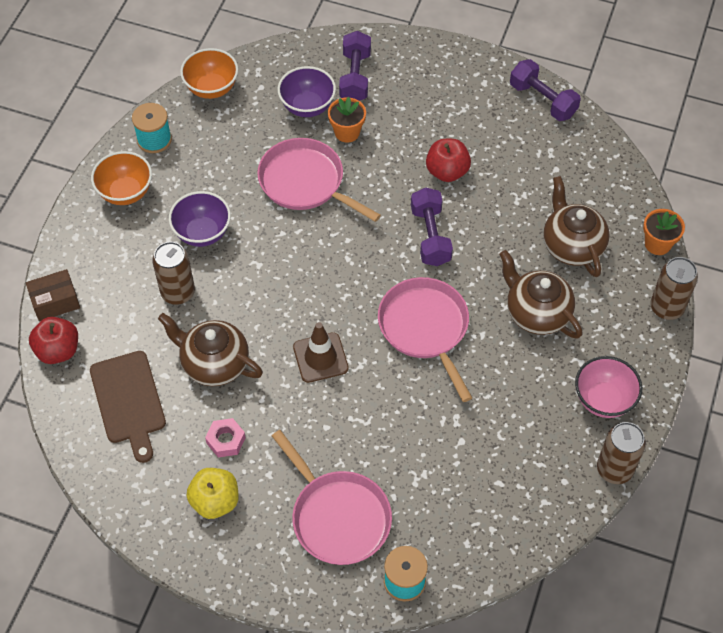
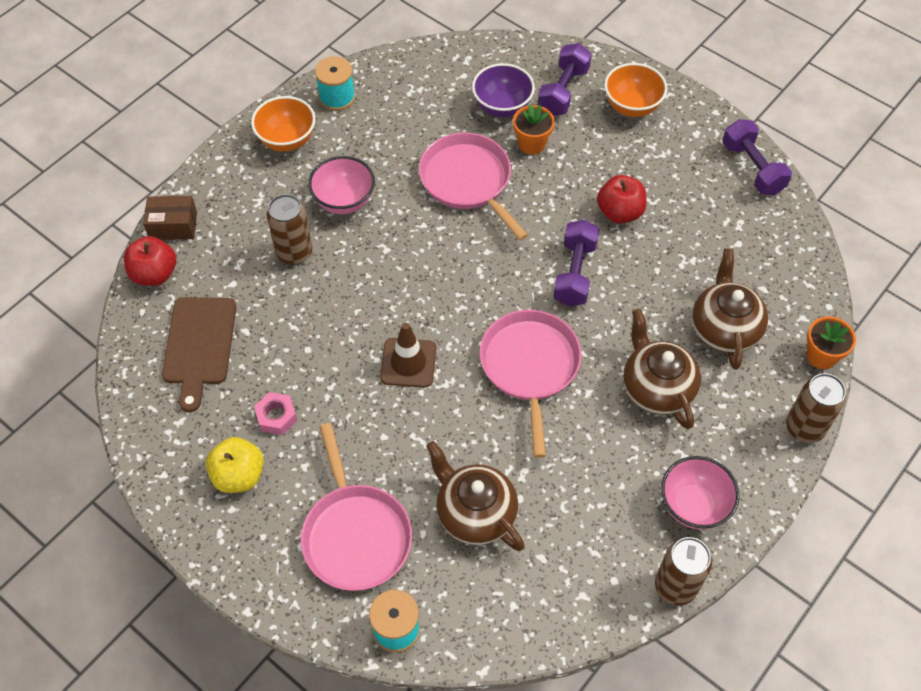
camera: 20 degrees right, 0 degrees up
brown teapot [158,313,263,386] -> brown teapot moved to [426,441,525,551]
purple bowl [169,191,231,247] -> pink bowl [308,156,375,214]
orange bowl [180,48,238,99] -> orange bowl moved to [604,63,667,117]

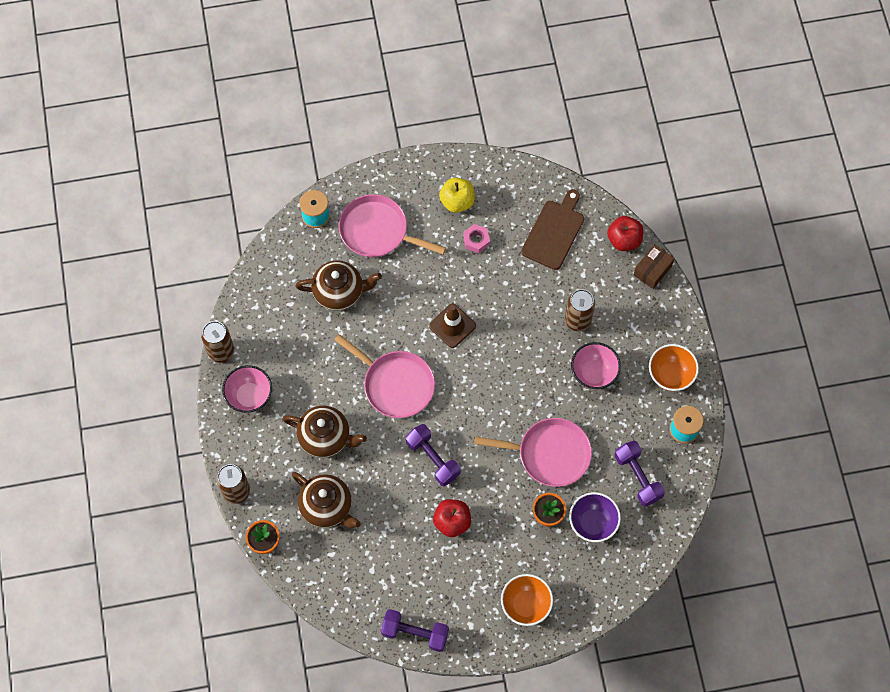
camera: 130 degrees right, 10 degrees up
brown cutting board [162,297,236,412] -> brown cutting board turned 75 degrees clockwise [521,189,584,270]
purple dumbbell [538,43,592,116] -> purple dumbbell moved to [614,441,665,507]

